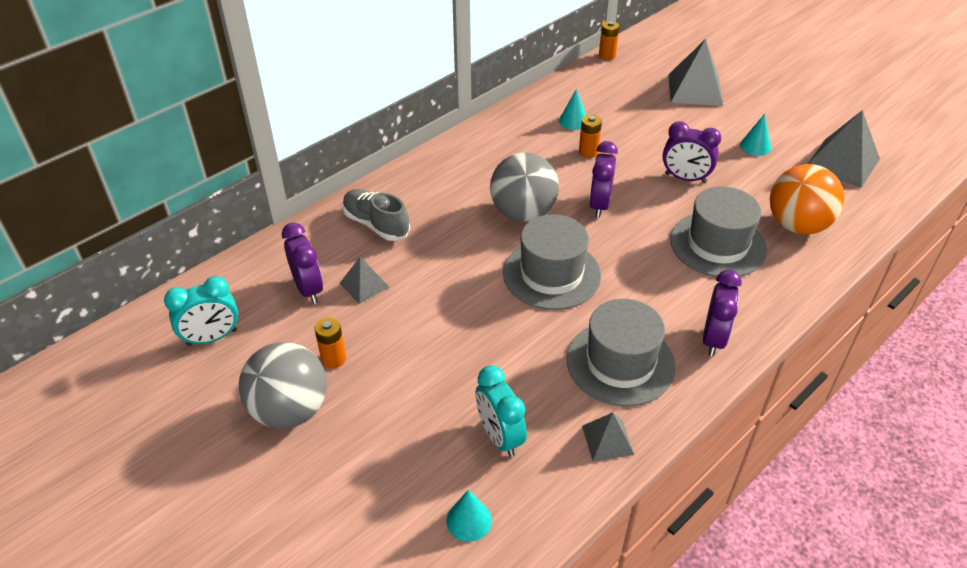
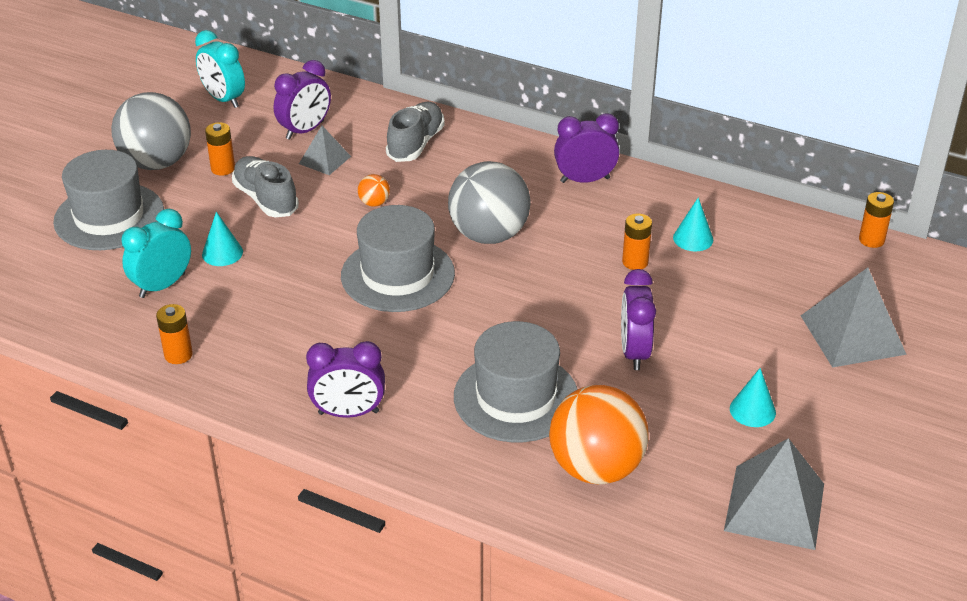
camera: 70 degrees right, 5 degrees down
turquoise cone [446,490,492,542] -> turquoise cone moved to [202,212,243,266]
grey hat [567,299,676,406] -> grey hat moved to [53,150,164,250]
grey pyramid [582,412,634,461] -> orange battery [156,304,193,364]
purple clock [589,141,618,218] -> purple clock moved to [554,113,620,183]
none -> grey shoe [232,156,299,217]
none -> orange ball [358,174,390,207]

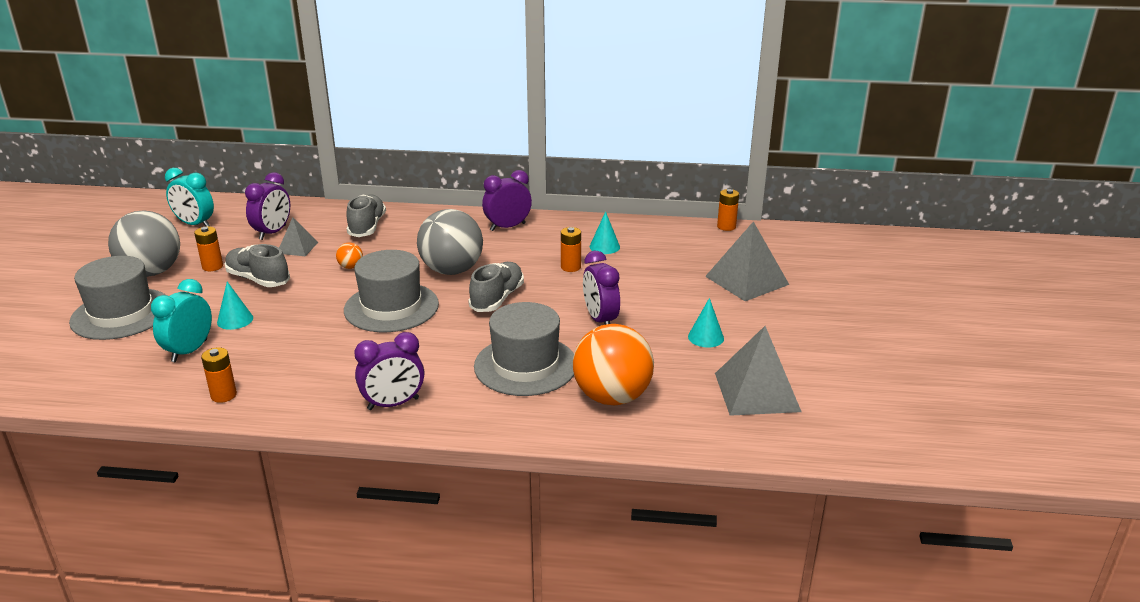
camera: 20 degrees left, 10 degrees down
none -> grey shoe [468,262,524,312]

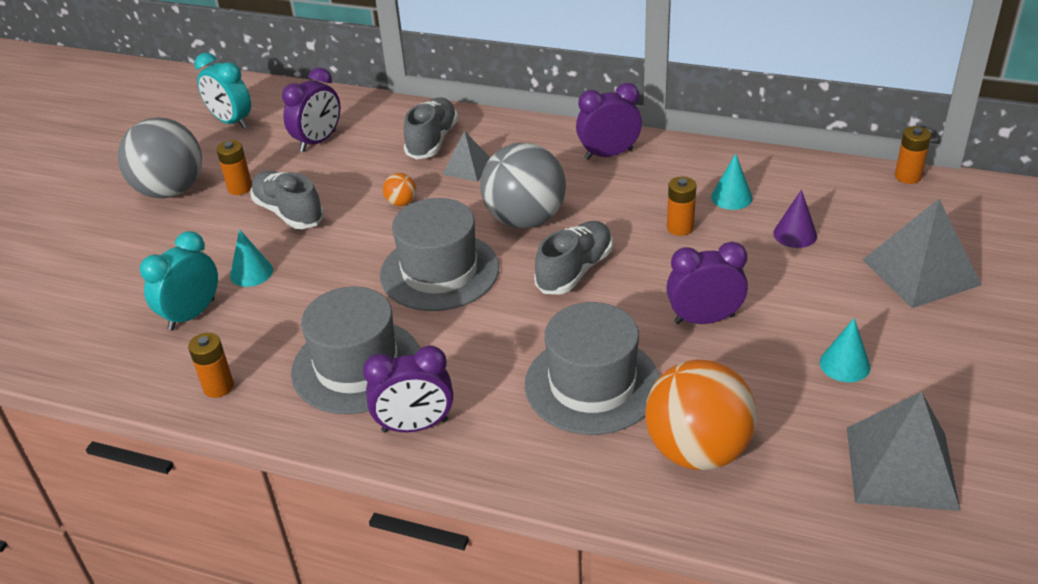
camera: 15 degrees right, 10 degrees up
grey hat [69,256,166,340] -> grey hat moved to [291,286,420,414]
grey pyramid [279,217,318,256] -> grey pyramid moved to [442,131,491,182]
purple clock [583,251,620,325] -> purple clock turned 90 degrees clockwise [666,242,748,324]
none -> purple cone [773,190,817,248]

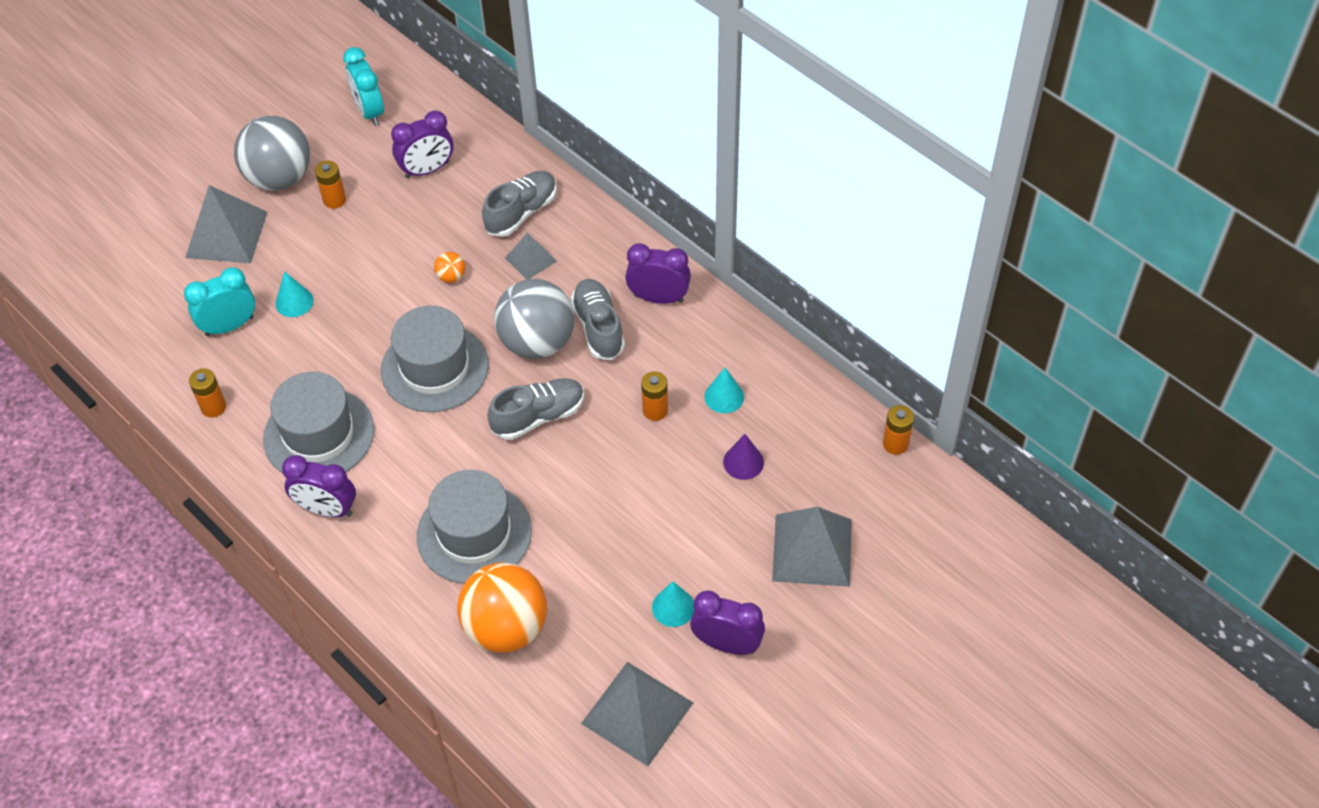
camera: 25 degrees right, 15 degrees up
grey shoe [251,171,324,229] -> grey shoe moved to [570,279,625,360]
purple clock [666,242,748,324] -> purple clock moved to [690,591,765,655]
none -> grey pyramid [185,185,267,263]

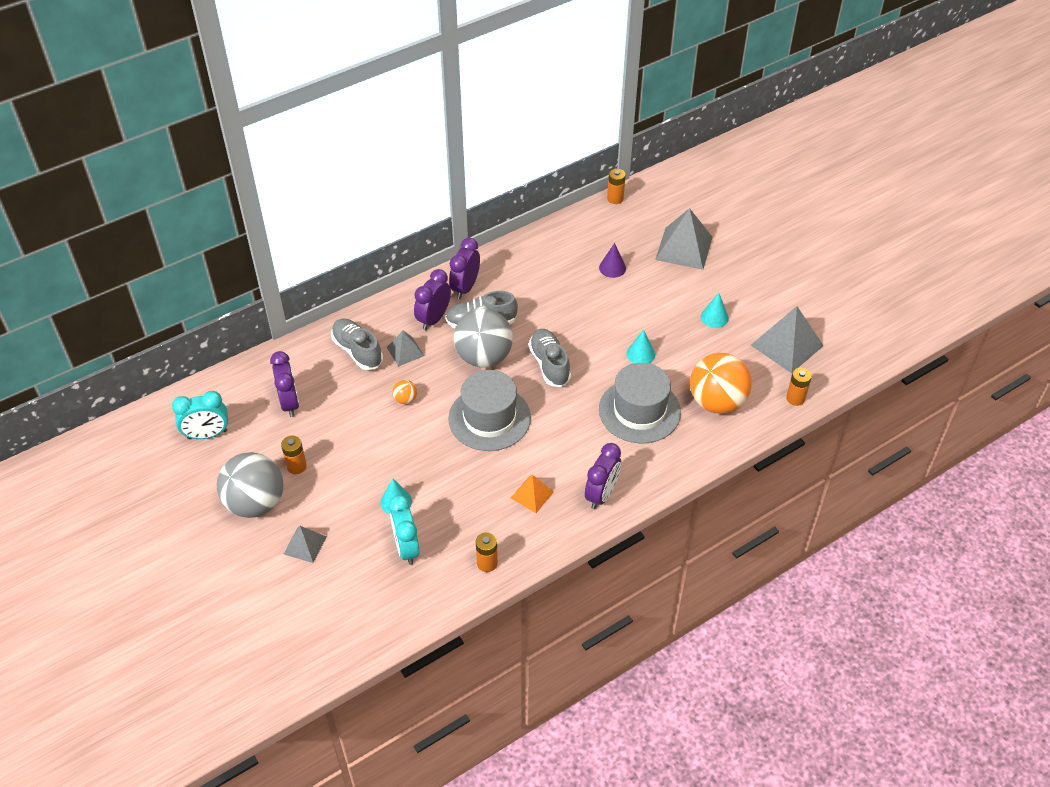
camera: 80 degrees left, 5 degrees down
grey pyramid [185,185,267,263] -> grey pyramid [284,526,326,563], size x0.55
grey hat [263,372,374,473] -> orange pyramid [511,475,554,513]
orange battery [641,371,668,421] -> orange battery moved to [786,368,812,406]
purple clock [690,591,765,655] -> purple clock moved to [414,269,451,330]
turquoise cone [704,368,744,413] -> turquoise cone moved to [627,329,655,363]

